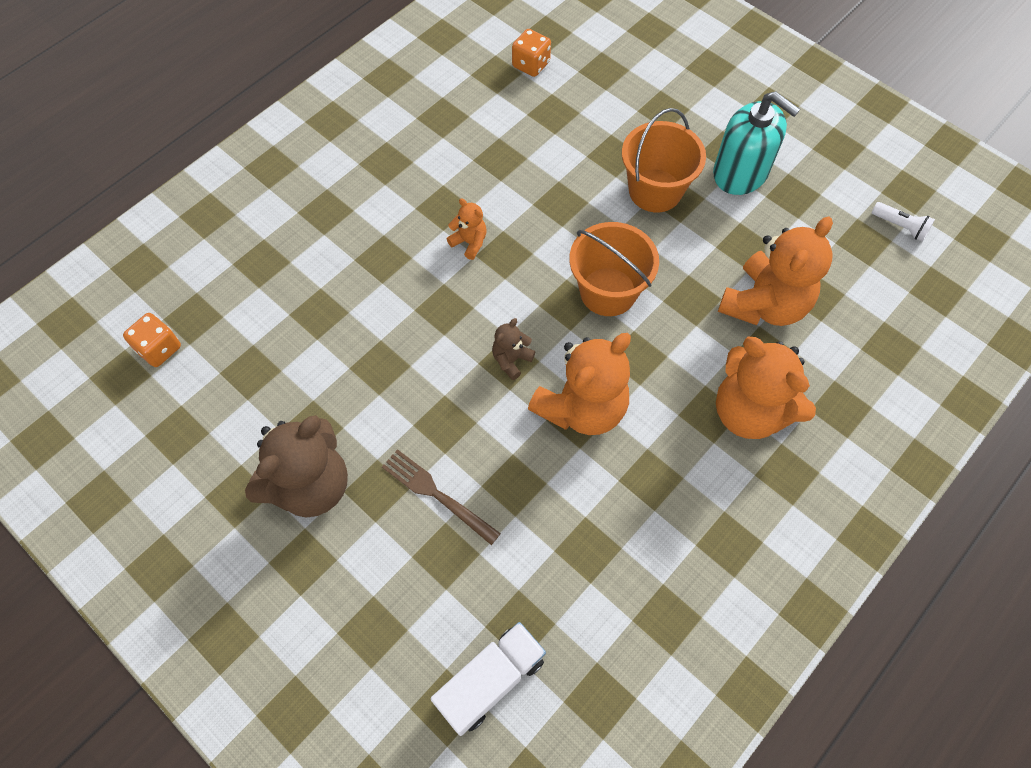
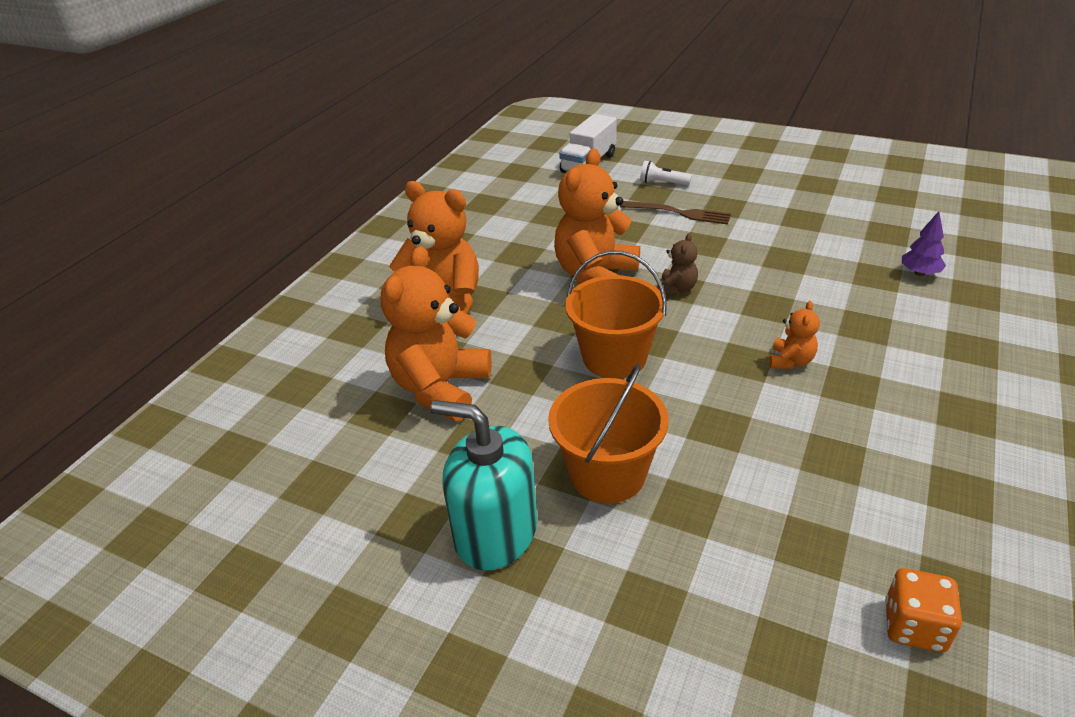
camera: 165 degrees right, 25 degrees down
orange dice [123,313,181,367] -> none
brown teddy bear [245,415,348,517] -> none
orange teddy bear [447,198,487,260] -> orange teddy bear turned 90 degrees counterclockwise [769,301,820,369]
white flashlight [871,202,935,241] -> white flashlight moved to [640,161,692,186]
none -> purple tree [902,211,946,276]

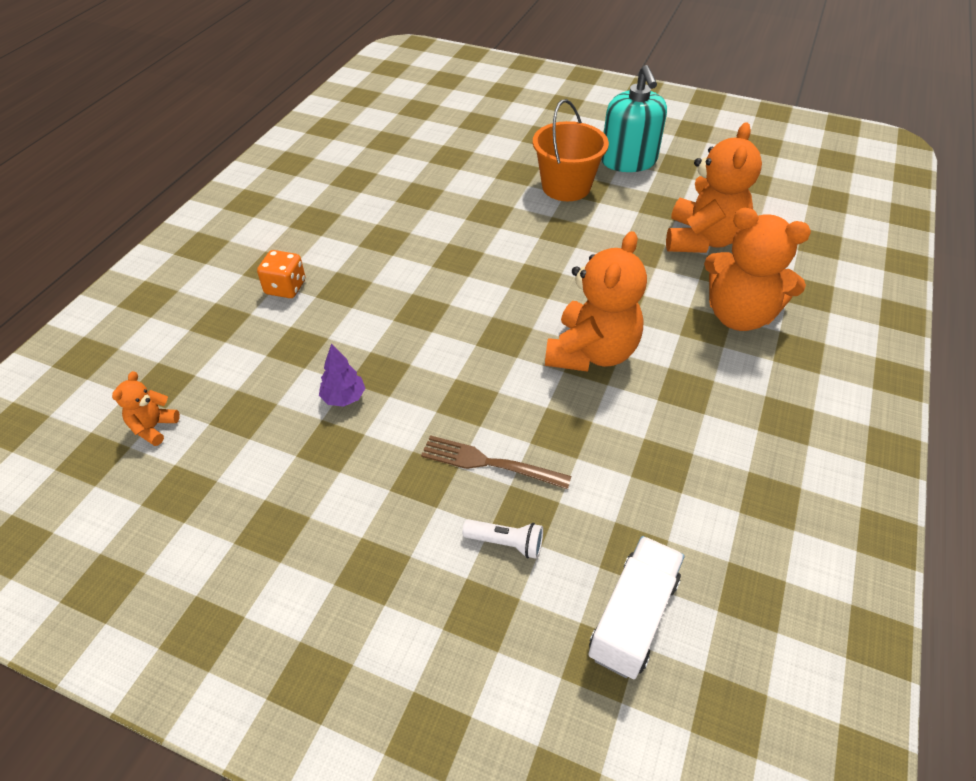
camera: 175 degrees right, 10 degrees up
turquoise soap dispenser [431,400,537,571] -> turquoise soap dispenser turned 60 degrees clockwise [601,65,667,172]
orange bucket [565,250,667,379] -> none
brown teddy bear [658,233,698,295] -> none
orange teddy bear [769,301,820,369] -> orange teddy bear moved to [112,371,180,446]
orange dice [885,568,962,653] -> orange dice moved to [257,250,305,298]
purple tree [902,211,946,276] -> purple tree moved to [319,344,365,407]

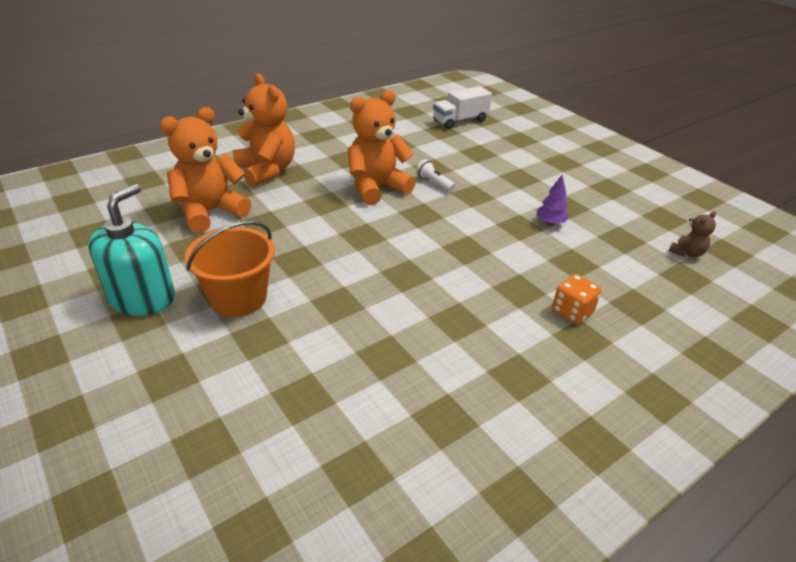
camera: 150 degrees left, 10 degrees down
orange teddy bear [112,371,180,446] -> brown teddy bear [669,211,716,258]
brown fork [421,435,572,489] -> none
white flashlight [462,519,543,559] -> white flashlight moved to [416,159,456,192]

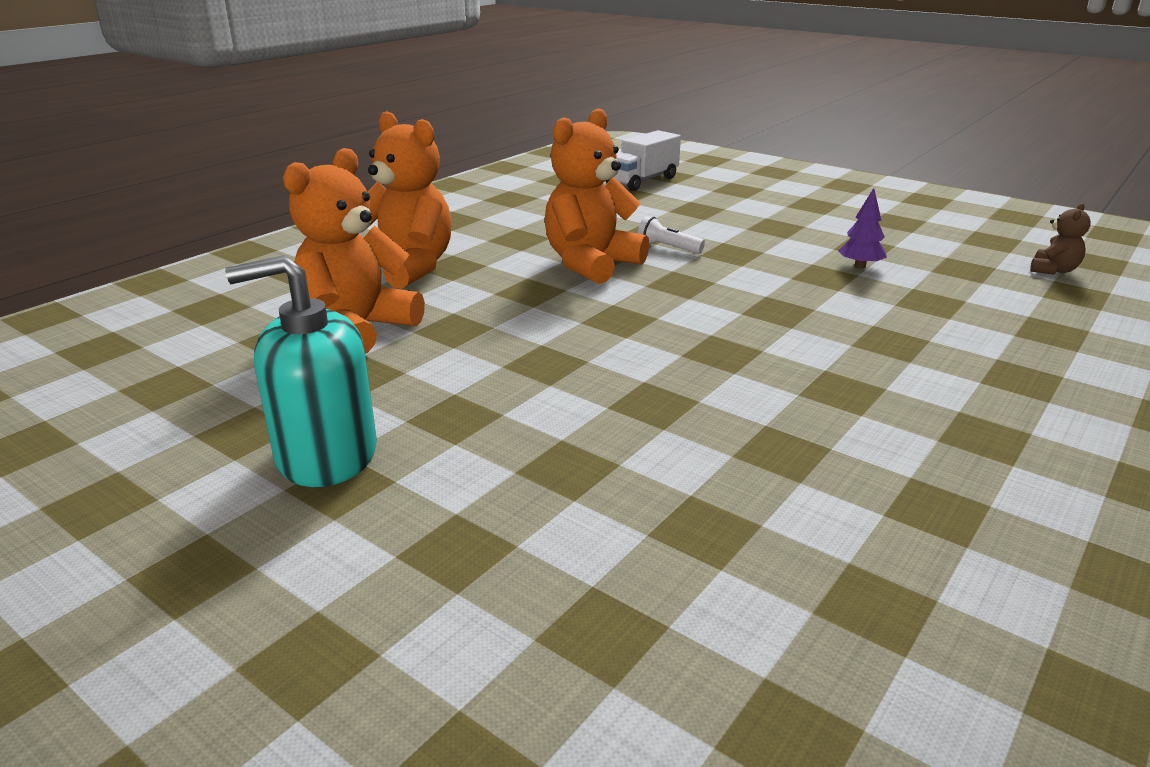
camera: 15 degrees left, 10 degrees down
turquoise soap dispenser [88,184,175,316] -> turquoise soap dispenser turned 105 degrees counterclockwise [225,255,377,487]
orange bucket [185,221,275,317] -> none
orange dice [552,274,601,324] -> none

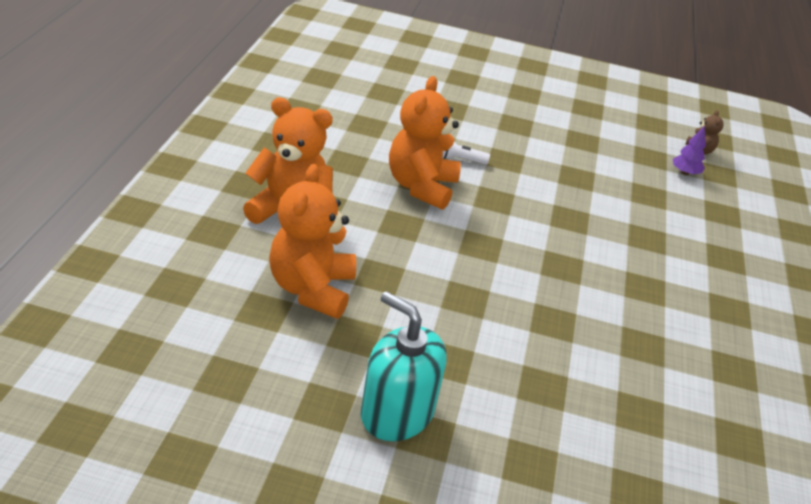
camera: 30 degrees left, 10 degrees up
turquoise soap dispenser [225,255,377,487] -> turquoise soap dispenser turned 75 degrees clockwise [361,291,446,441]
white truck [606,130,681,191] -> none
purple tree [838,188,887,269] -> purple tree moved to [673,126,706,175]

